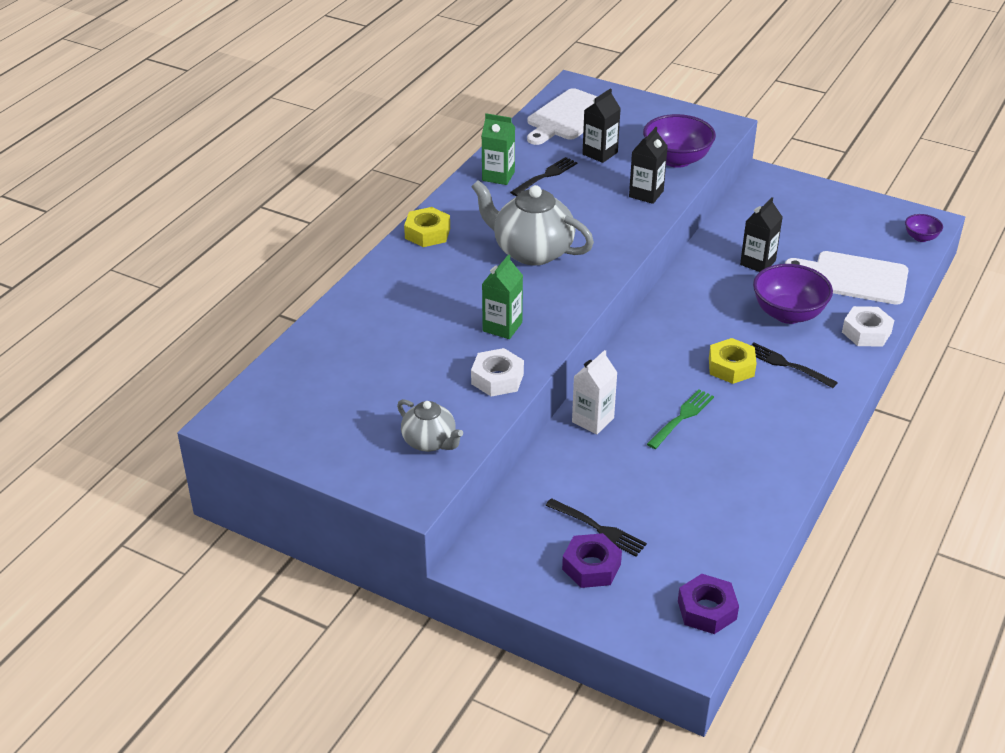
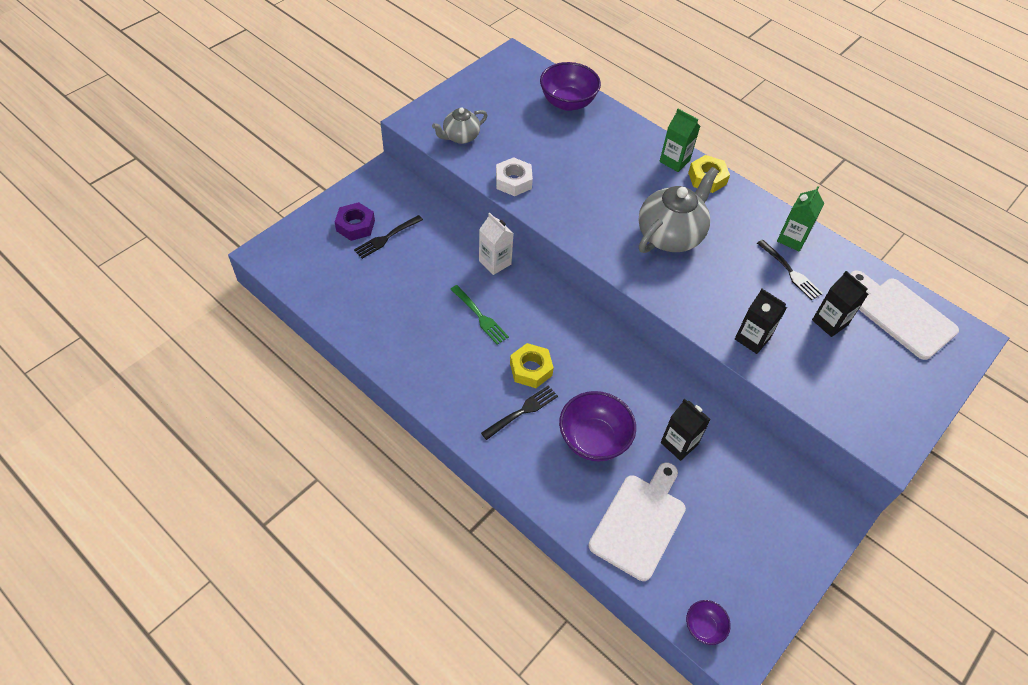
camera: 100 degrees right, 15 degrees up
green carton [482,254,523,339] -> green carton moved to [659,109,700,172]
purple bowl [643,114,716,168] -> purple bowl moved to [540,62,601,111]
purple nut [678,574,739,634] -> none
white nut [842,306,894,347] -> none

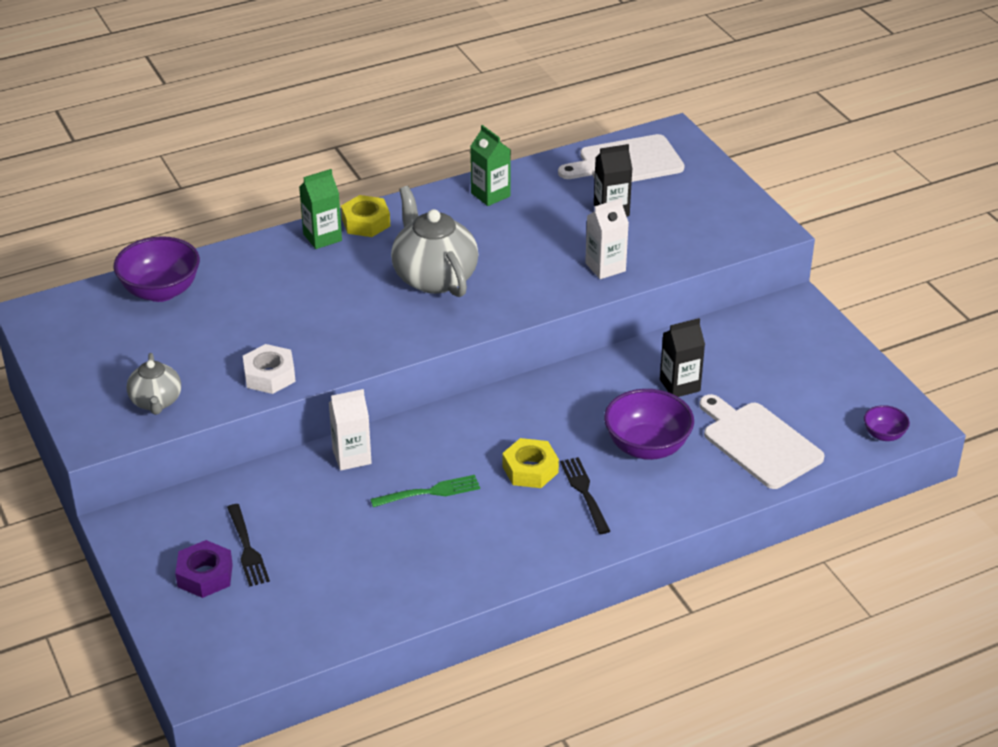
camera: 65 degrees left, 15 degrees down
black carton [735,289,787,354] -> white carton [585,198,629,279]
black fork [757,240,823,300] -> none

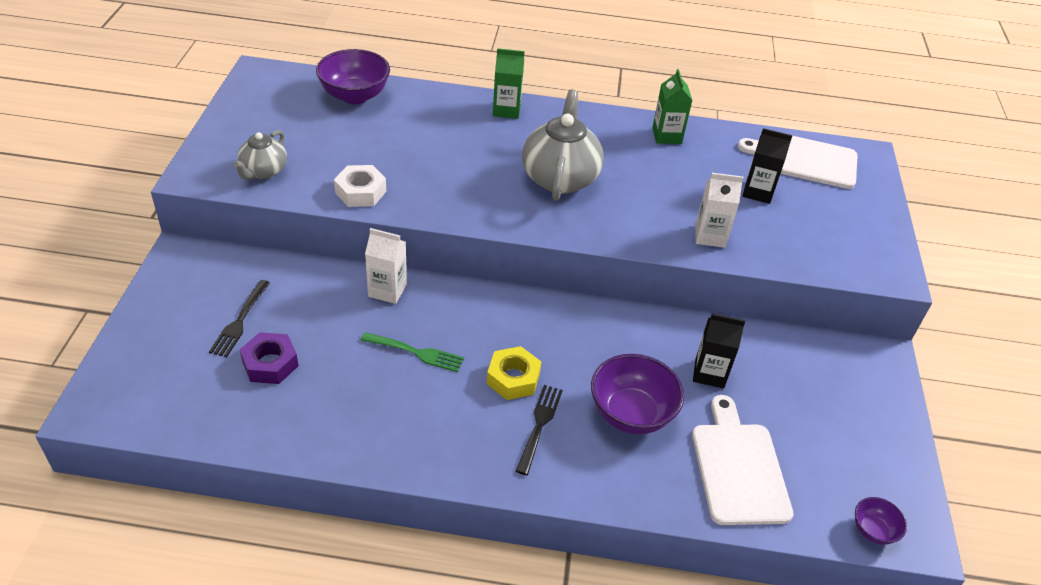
camera: 30 degrees right, 5 degrees up
purple nut [175,540,233,598] -> purple nut moved to [239,332,299,384]
yellow nut [341,195,390,237] -> none

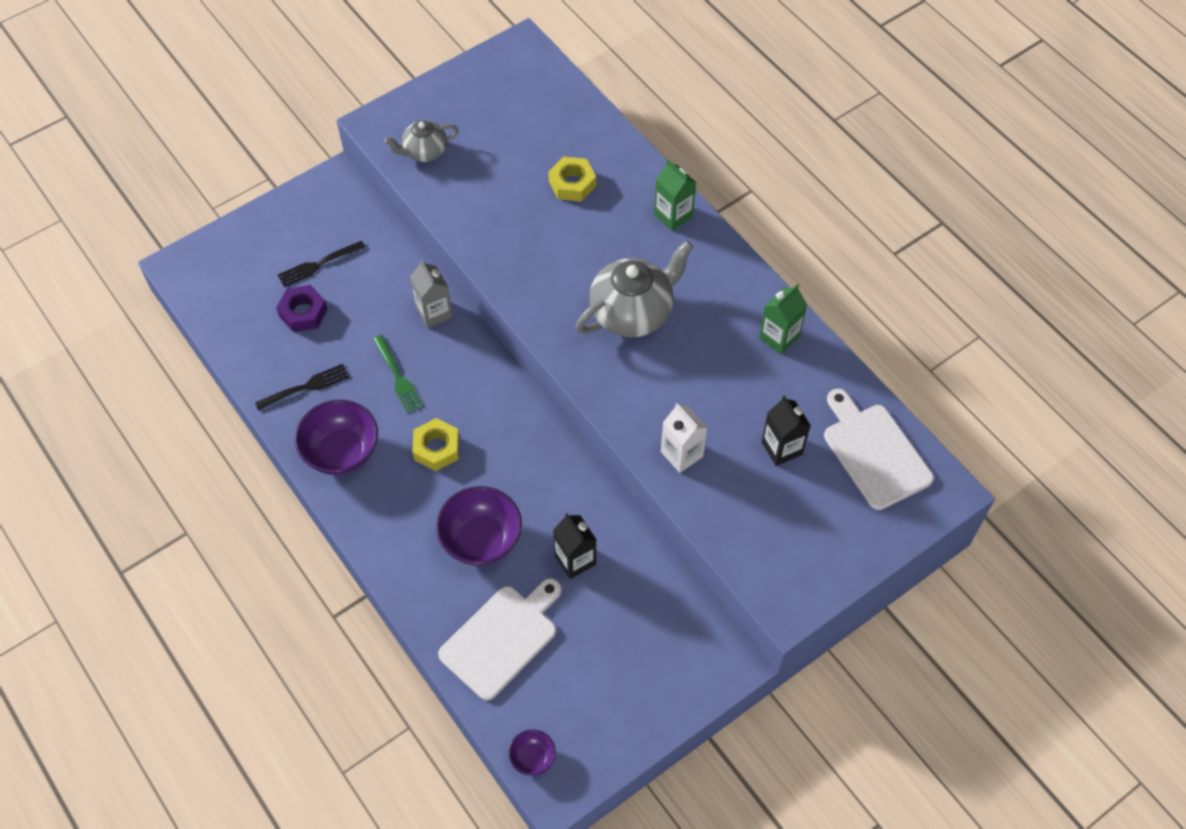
camera: 50 degrees right, 15 degrees up
purple bowl [316,49,390,104] -> purple bowl moved to [295,400,378,475]
white nut [334,165,386,207] -> none
white carton [365,228,407,304] -> grey carton [410,260,452,328]
black fork [516,385,563,475] -> black fork moved to [255,364,349,411]
none -> yellow nut [548,157,596,202]

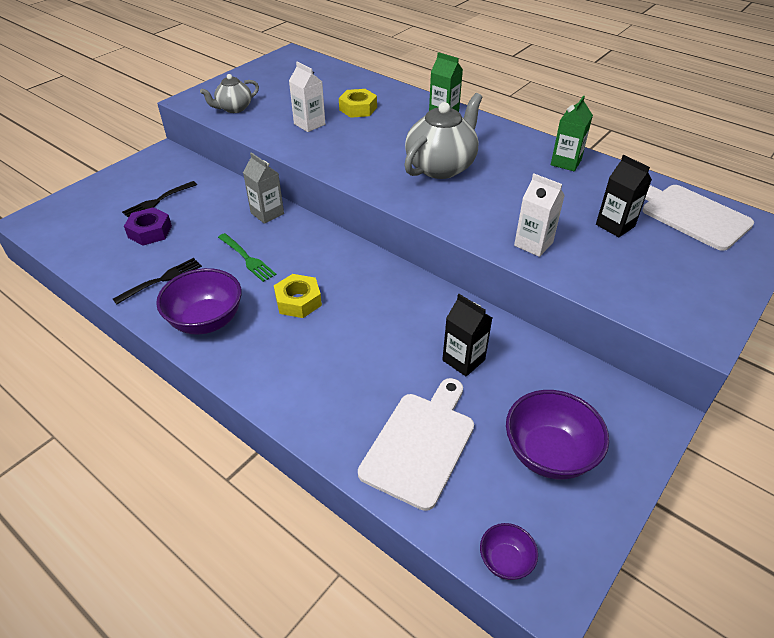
camera: 15 degrees left, 15 degrees down
purple bowl [436,486,522,566] -> purple bowl moved to [506,390,609,479]
none -> white carton [289,61,325,132]

